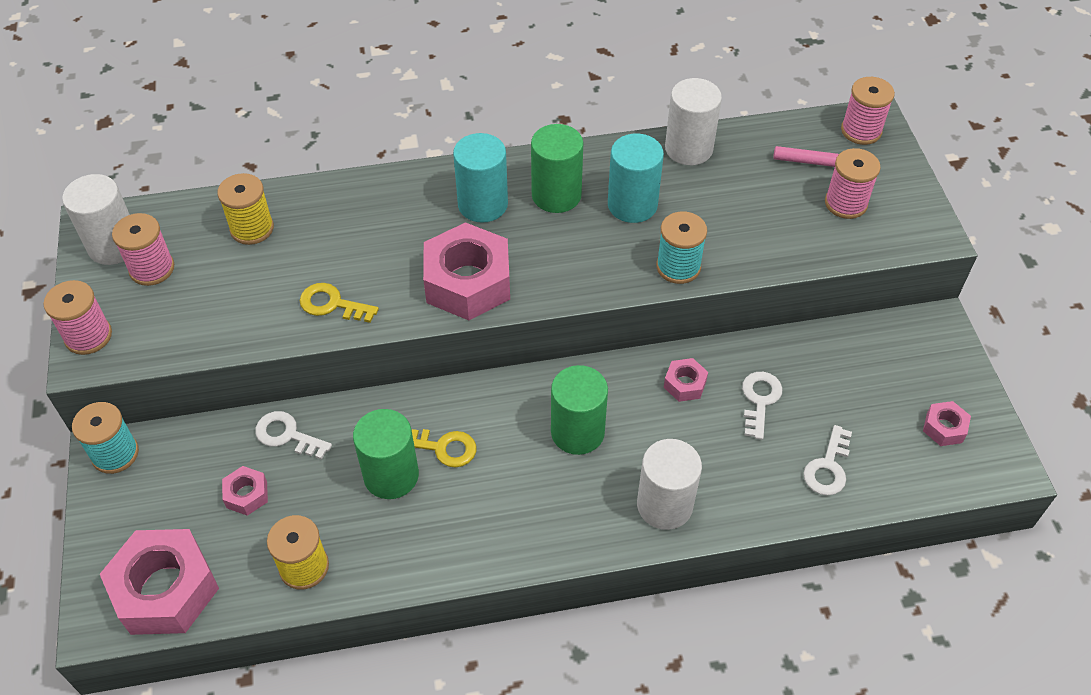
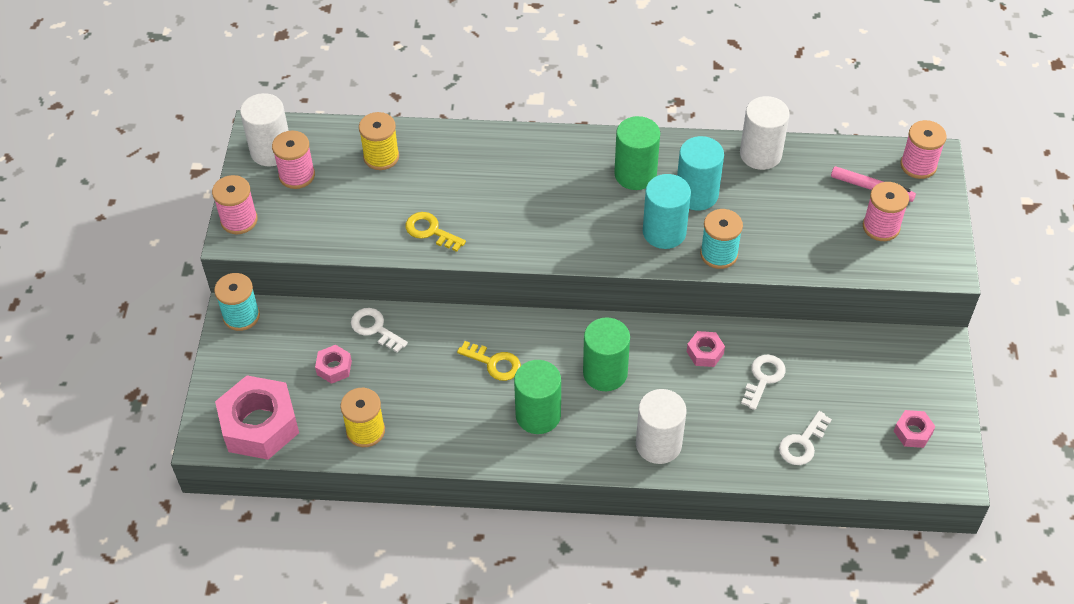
camera: 15 degrees right, 0 degrees up
green cylinder [353,409,419,499] -> green cylinder moved to [514,360,561,434]
pink nut [423,222,510,320] -> none
turquoise cylinder [453,133,508,223] -> turquoise cylinder moved to [643,174,691,249]

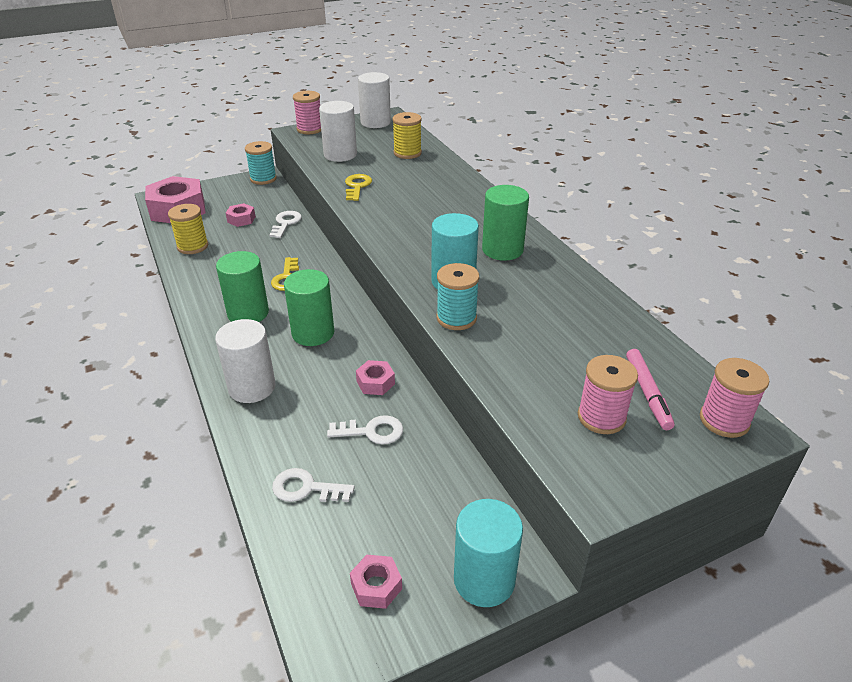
camera: 60 degrees right, 15 degrees down
pink spool [272,130,315,189] -> none
turquoise cylinder [677,136,724,210] -> turquoise cylinder moved to [454,499,523,607]
white cylinder [740,96,790,170] -> white cylinder moved to [319,101,357,162]

